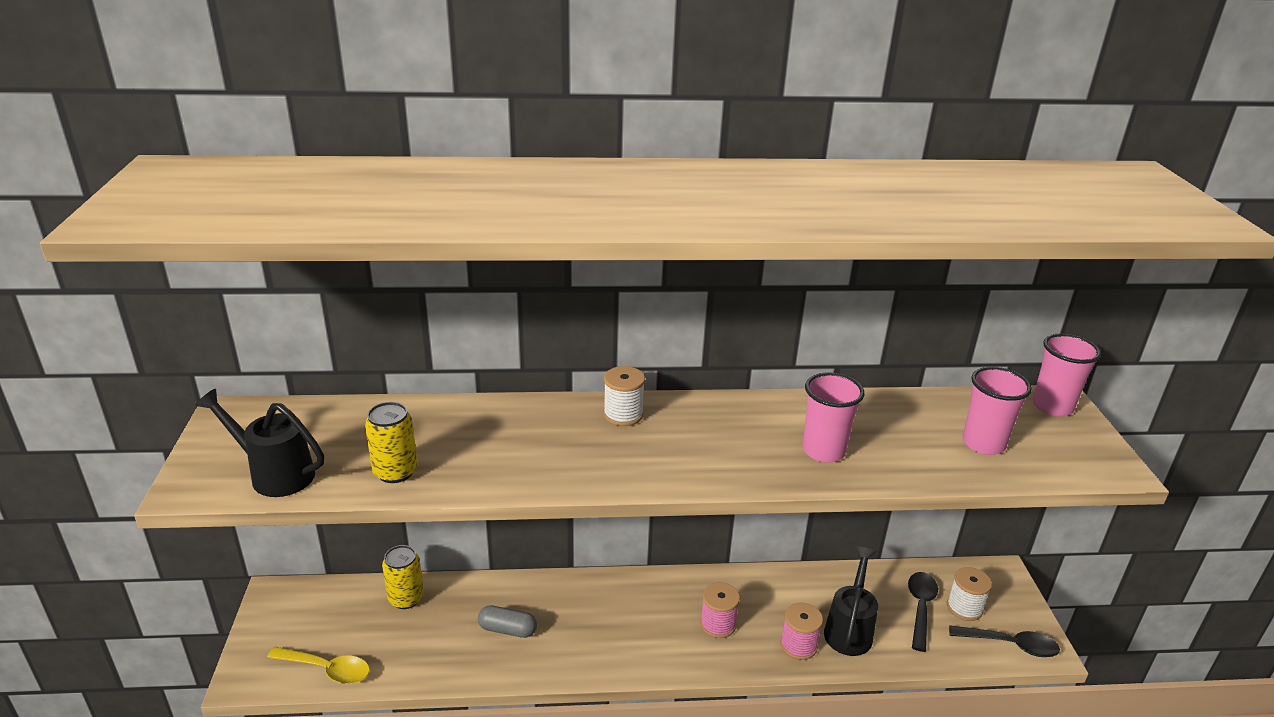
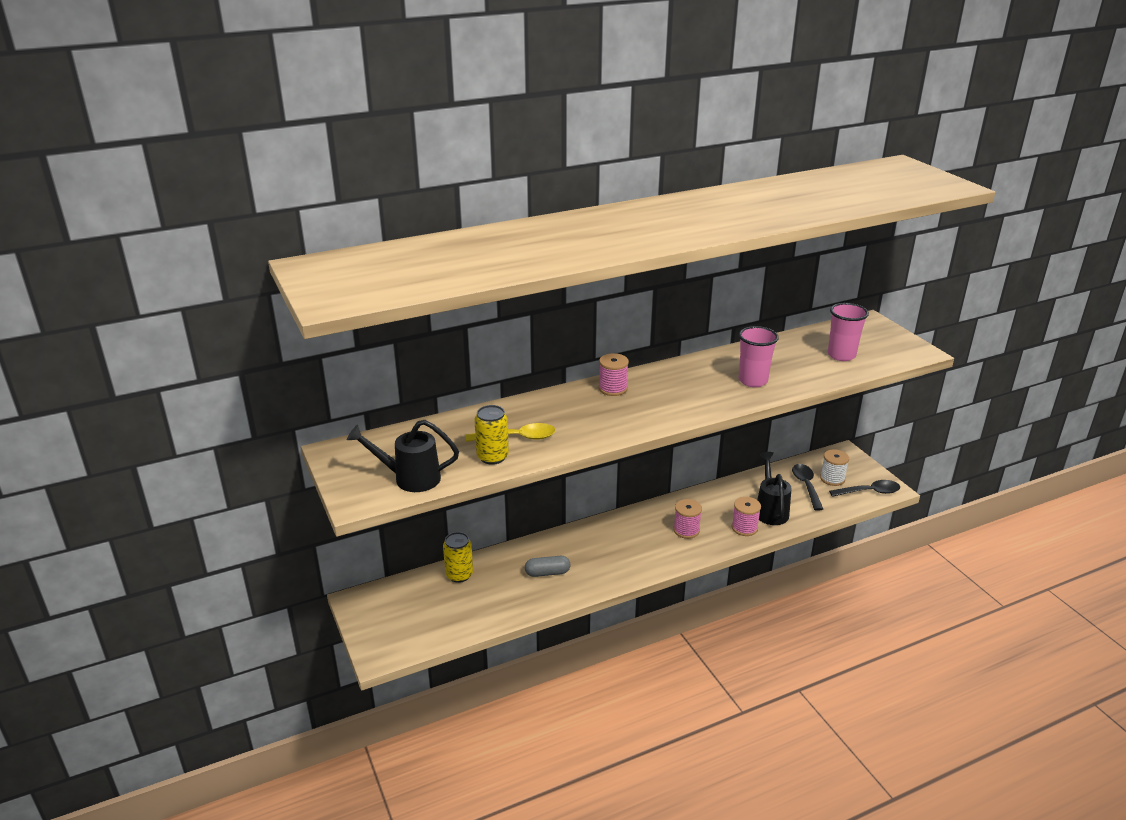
camera: 20 degrees left, 0 degrees up
yellow spoon [267,647,370,684] -> yellow spoon moved to [466,423,556,442]
white spool [603,366,645,426] -> pink spool [599,353,629,396]
pink cup [1032,334,1101,416] -> none

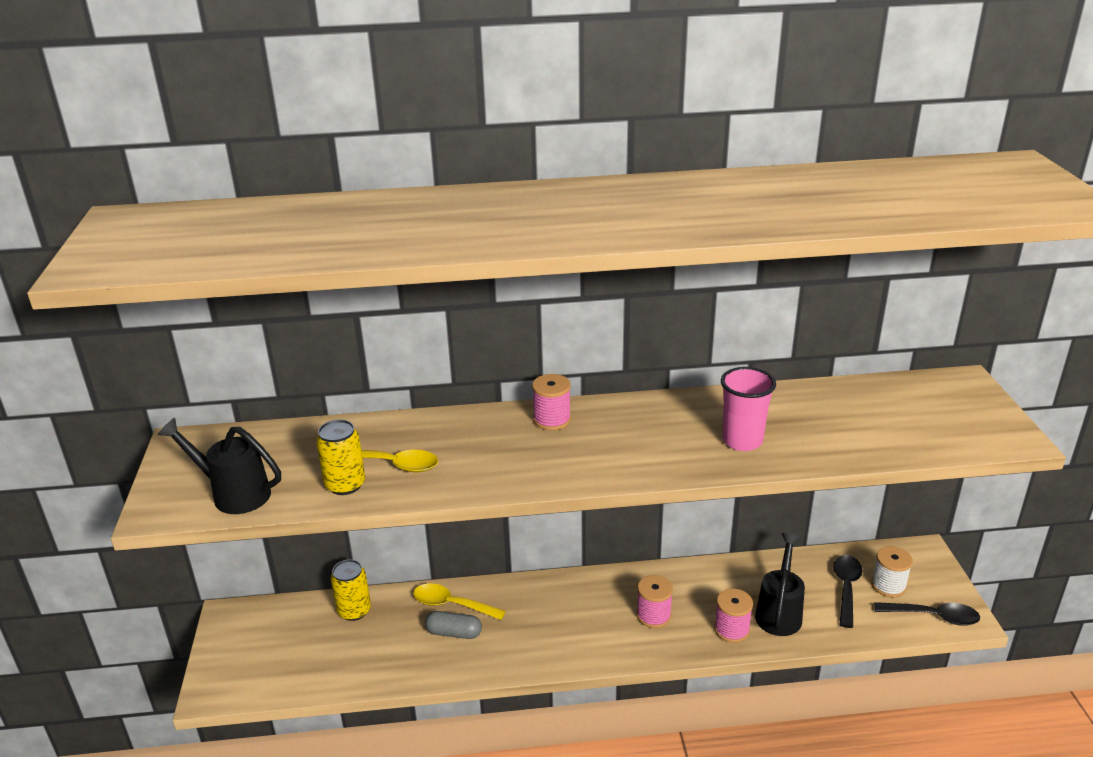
camera: 20 degrees right, 0 degrees up
pink cup [828,303,869,361] -> none
none -> yellow spoon [413,583,506,620]

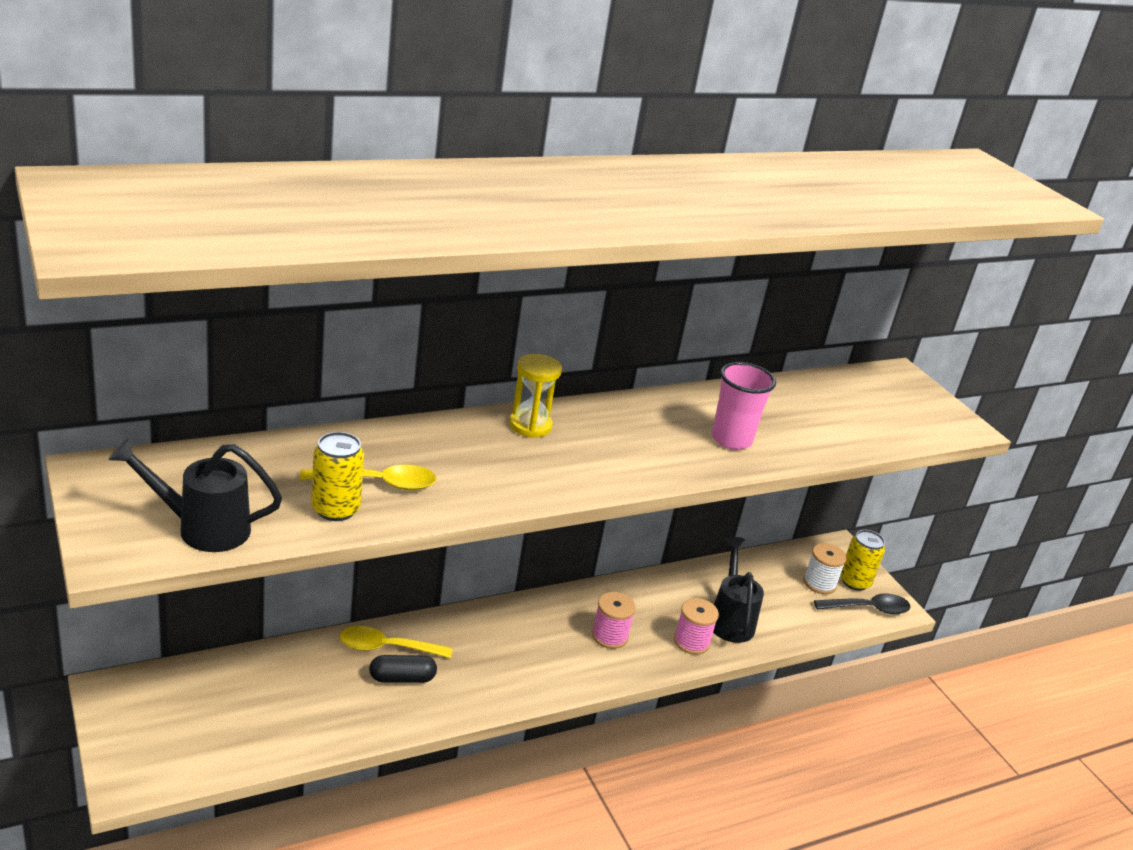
camera: 25 degrees left, 0 degrees up
yellow can [331,559,371,621] -> yellow can moved to [840,530,885,591]
grey capsule [425,611,482,639] -> black capsule [369,655,437,683]
pink spool [532,374,571,430] -> yellow hourglass [509,354,562,438]
black spoon [833,555,863,628] -> none

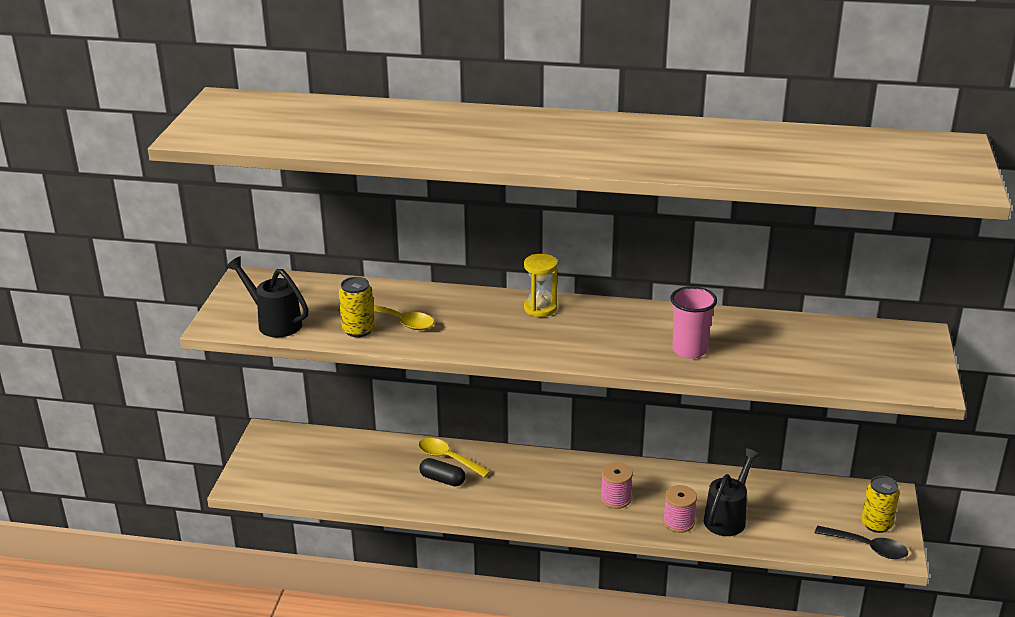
camera: 40 degrees right, 0 degrees up
white spool [803,543,847,594] -> none

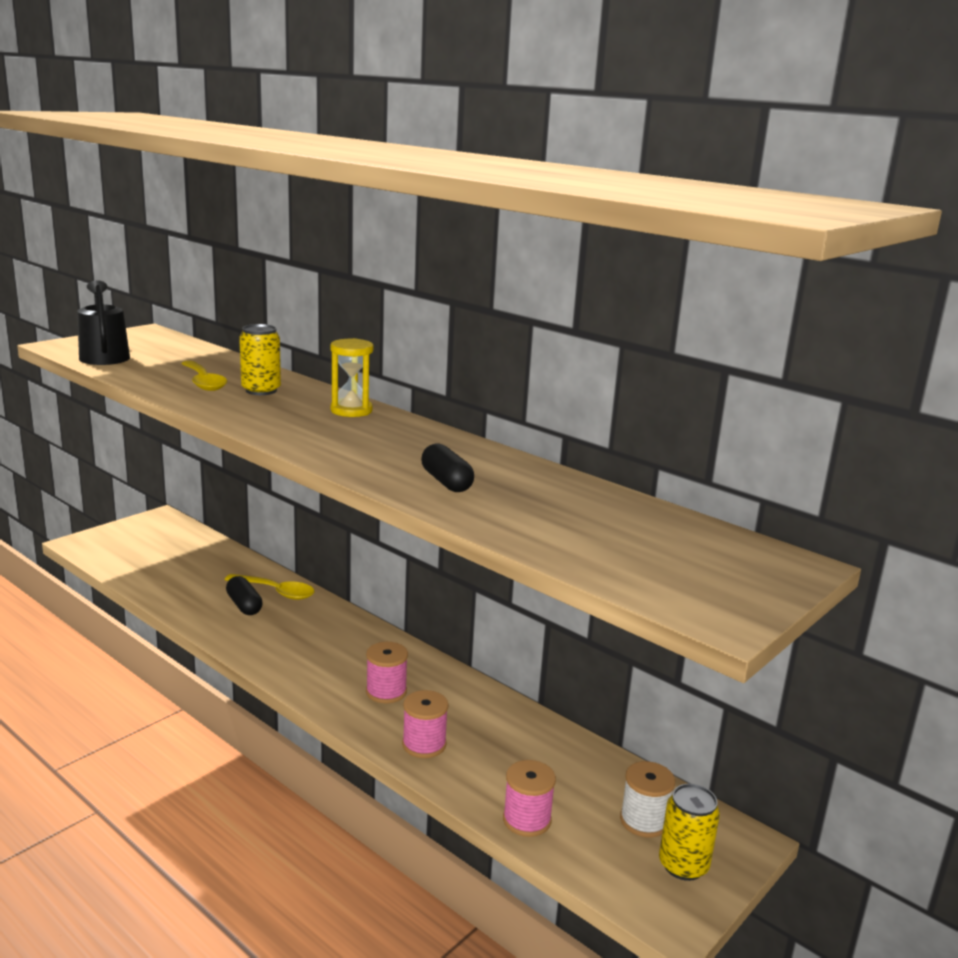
camera: 30 degrees right, 10 degrees down
yellow can [339,277,375,337] -> yellow can moved to [239,324,281,395]
yellow spoon [418,438,491,477] -> yellow spoon turned 135 degrees clockwise [225,574,314,600]
pink cup [670,286,717,359] -> black capsule [421,443,474,492]
black watering can [704,448,760,536] -> none
black spoon [815,526,908,559] -> none
none -> pink spool [503,760,556,837]
none -> white spool [620,761,675,838]

